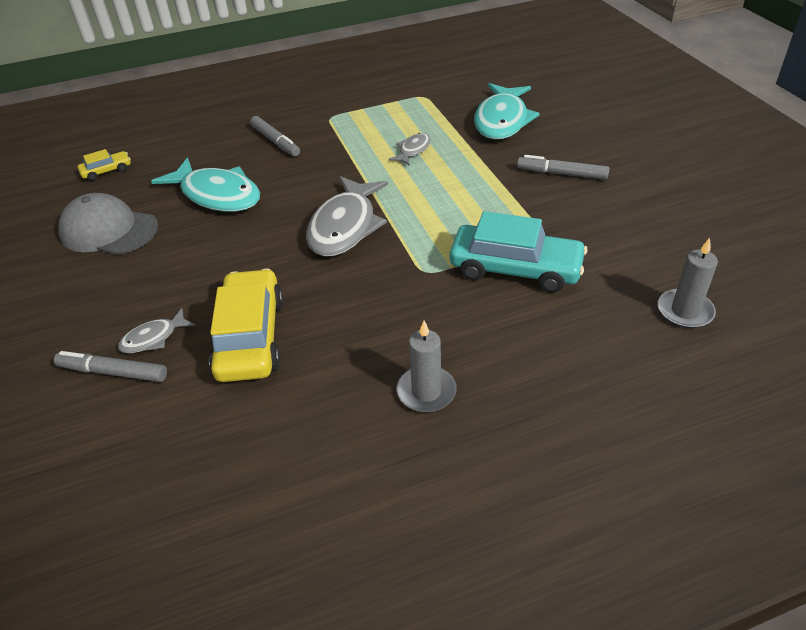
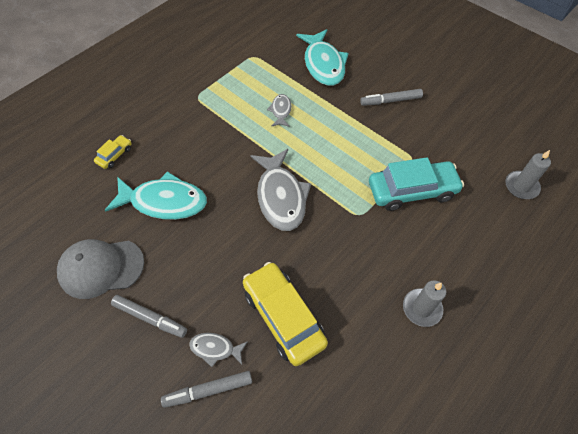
camera: 30 degrees left, 15 degrees up
yellow car [78,149,131,181] -> yellow car moved to [94,135,132,169]
grey fish [118,308,195,353] -> grey fish turned 75 degrees clockwise [189,333,248,367]
grey marker [250,116,300,157] -> grey marker moved to [111,295,187,338]

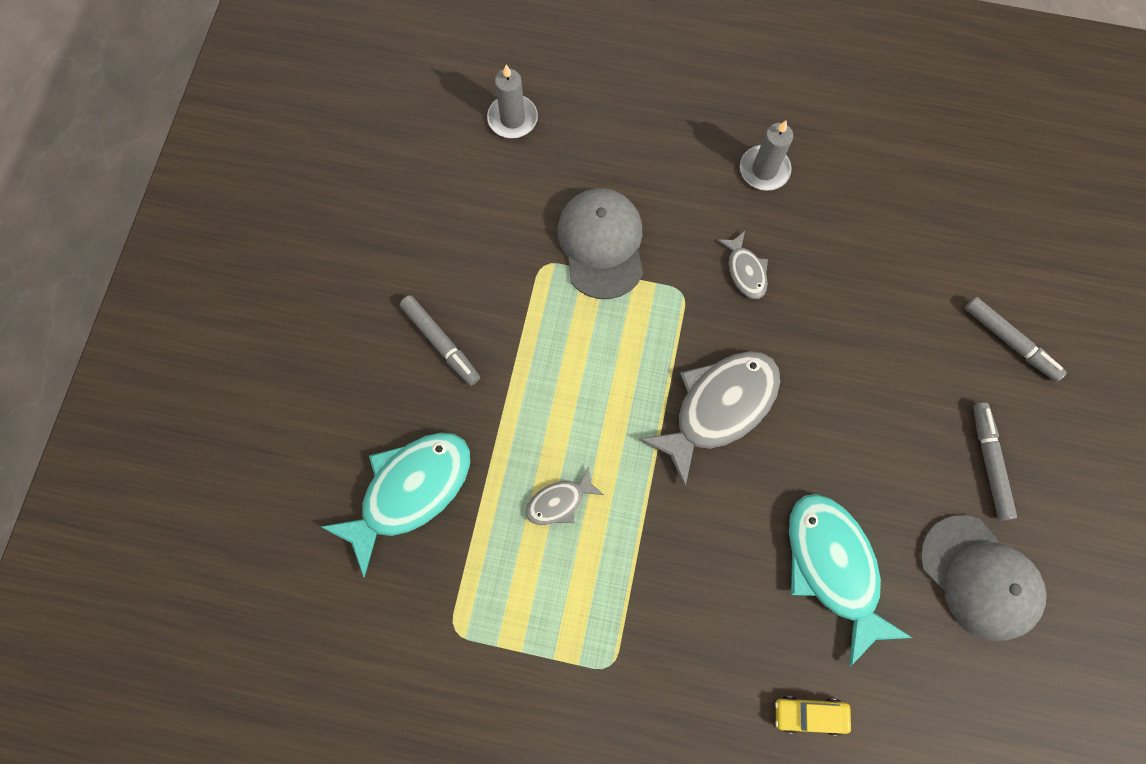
camera: 120 degrees left, 15 degrees up
grey fish [189,333,248,367] -> grey fish moved to [717,231,768,299]
yellow car [243,262,328,366] -> none
turquoise car [369,157,464,211] -> grey cap [558,188,643,299]

